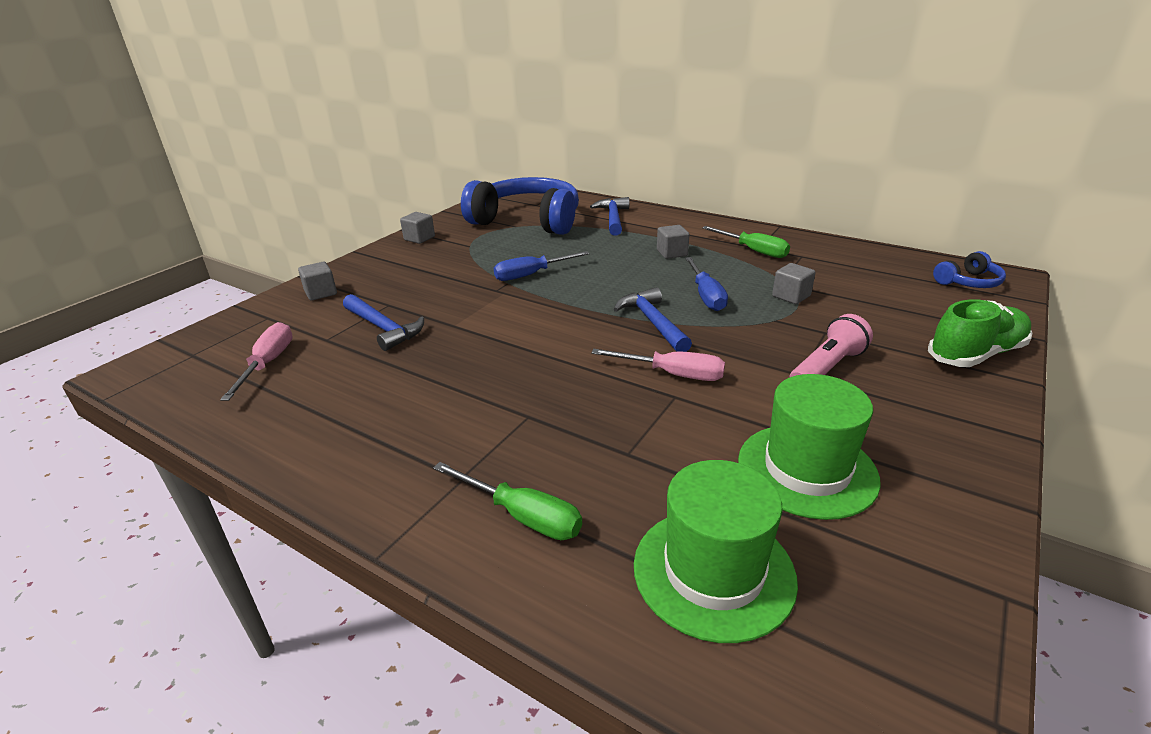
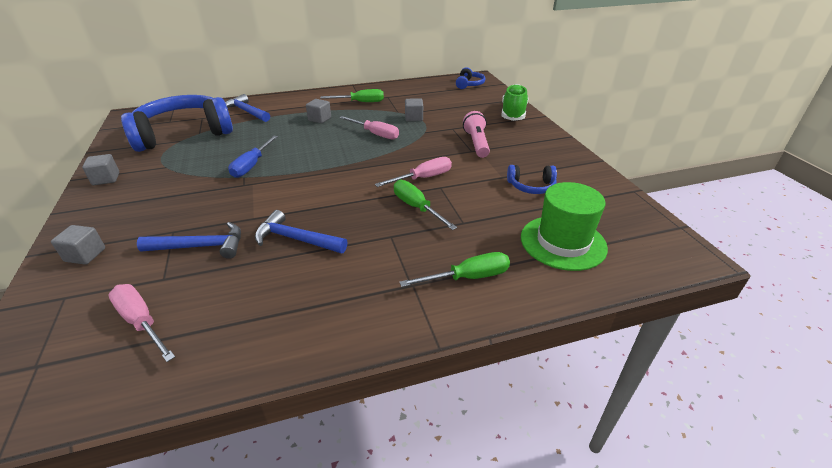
camera: 50 degrees left, 5 degrees up
blue hammer [613,287,692,352] -> blue hammer moved to [255,210,347,253]
blue screwdriver [685,257,728,311] -> pink screwdriver [339,116,399,139]
green hat [738,374,881,520] -> blue headphones [507,165,557,194]
none -> green screwdriver [394,180,457,230]

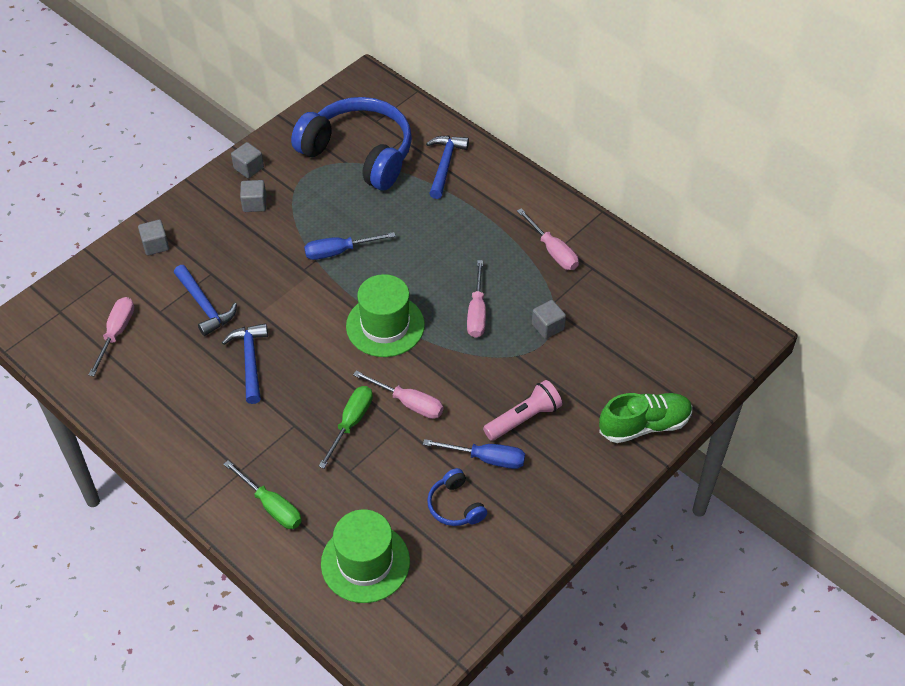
camera: 60 degrees right, 15 degrees up
grey cube [306,99,331,124] -> grey cube moved to [240,180,266,212]
green screwdriver [320,89,384,102] -> pink screwdriver [517,209,579,270]
blue headphones [456,67,485,89] -> none
none -> green hat [346,274,425,357]
none -> blue screwdriver [423,439,525,469]

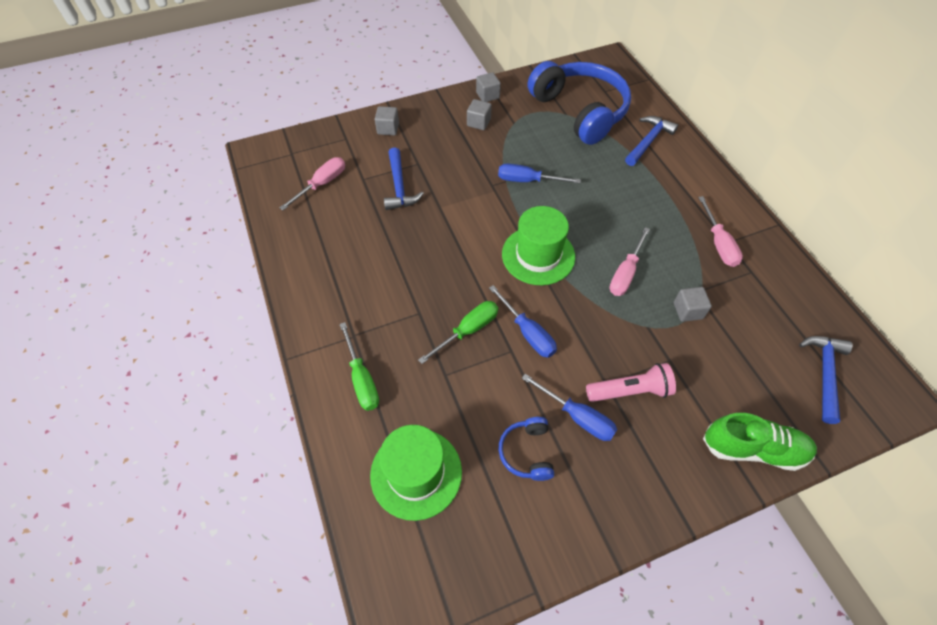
camera: 25 degrees right, 5 degrees up
blue hammer [222,323,268,404] -> blue hammer moved to [799,336,853,424]
pink screwdriver [353,371,443,419] -> blue screwdriver [489,285,557,358]

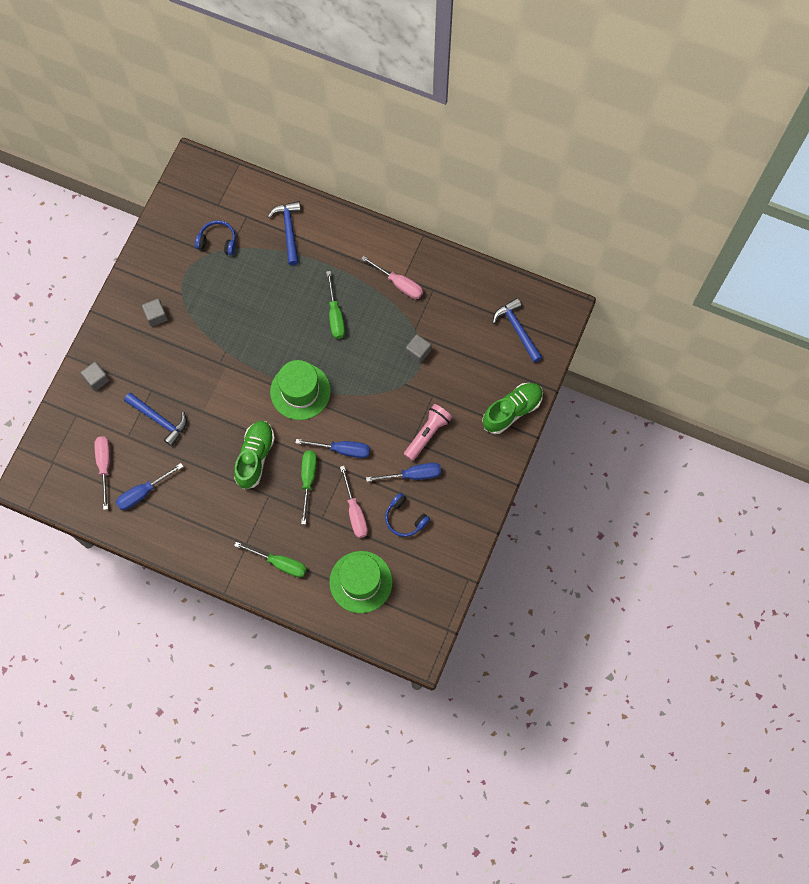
camera: 45 degrees left, 15 degrees up
grey cube [476,72,501,102] -> none
blue screwdriver [498,163,581,183] -> blue screwdriver moved to [116,463,184,510]
blue headphones [528,61,631,145] -> blue headphones [195,220,236,255], size x0.43
pink screwdriver [609,227,650,296] -> pink screwdriver moved to [340,466,368,538]
none -> green shoe [234,421,275,490]
none -> green screwdriver [326,271,345,339]

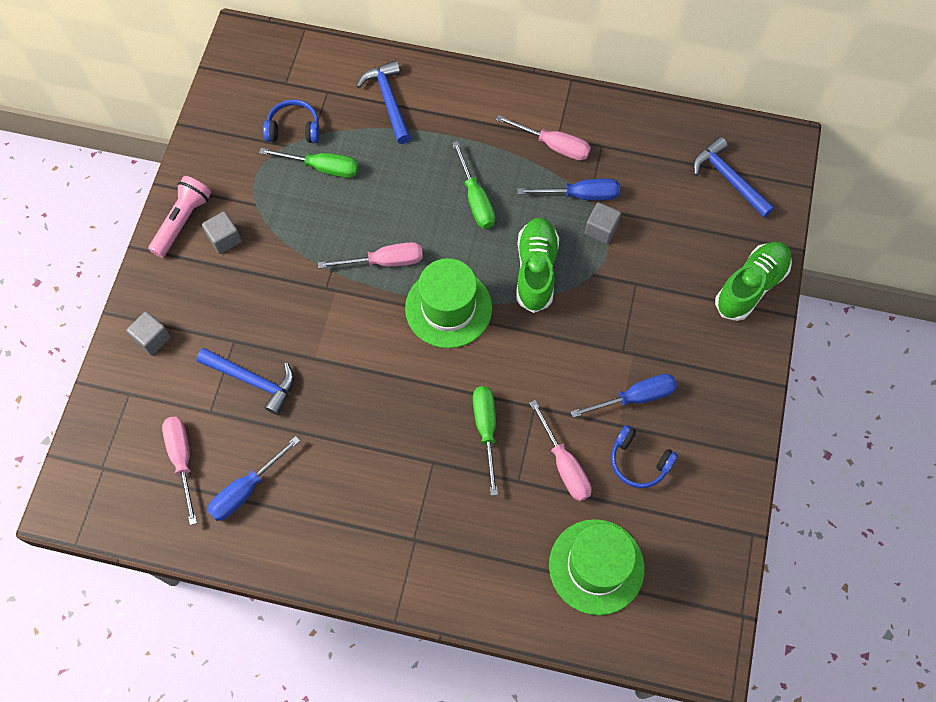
camera: 10 degrees left, 5 degrees down
green shoe [234,421,275,490] -> green shoe moved to [517,218,559,313]
green screwdriver [234,542,307,577] -> green screwdriver moved to [259,148,359,178]
blue screwdriver [296,439,370,458] -> blue screwdriver moved to [517,178,620,201]
pink flashlight [404,404,452,461] -> pink flashlight moved to [148,176,211,258]
none -> pink screwdriver [318,242,423,268]

